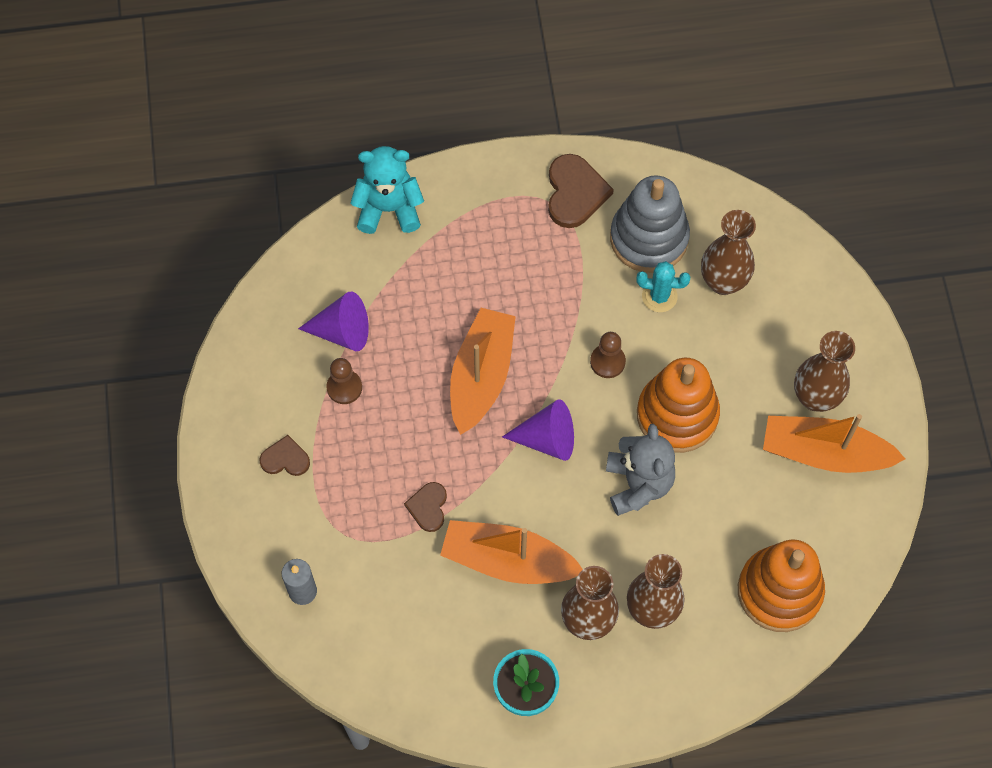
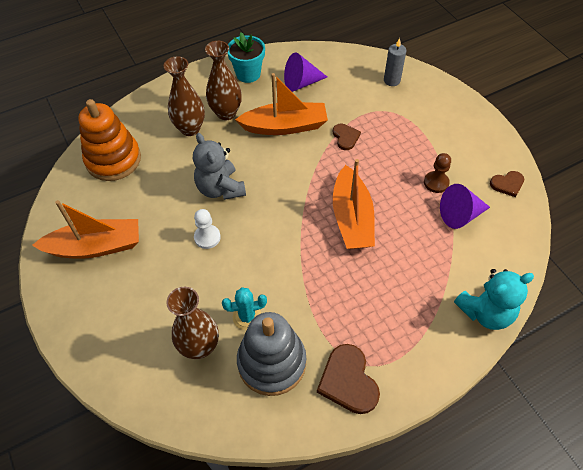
camera: 160 degrees right, 10 degrees down
brown heart [259,435,310,476] -> brown heart moved to [490,171,524,197]
purple cone [502,399,574,461] -> purple cone moved to [284,53,327,92]
brown pawn [590,332,626,378] -> none
orange stacking toy [637,358,720,453] -> white pawn [194,209,221,249]
brown vase [794,331,855,412] -> none

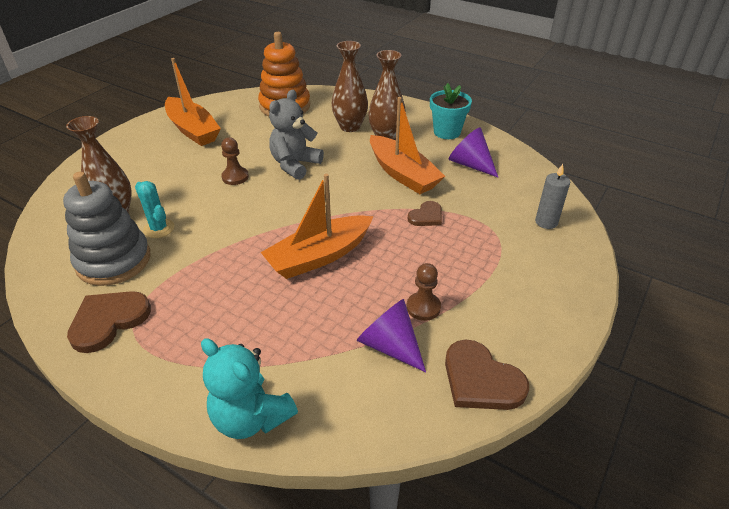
camera: 60 degrees right, 15 degrees down
white pawn [194,209,221,249] -> brown pawn [221,137,249,185]
brown heart [490,171,524,197] -> brown heart [445,340,529,410], size x1.68

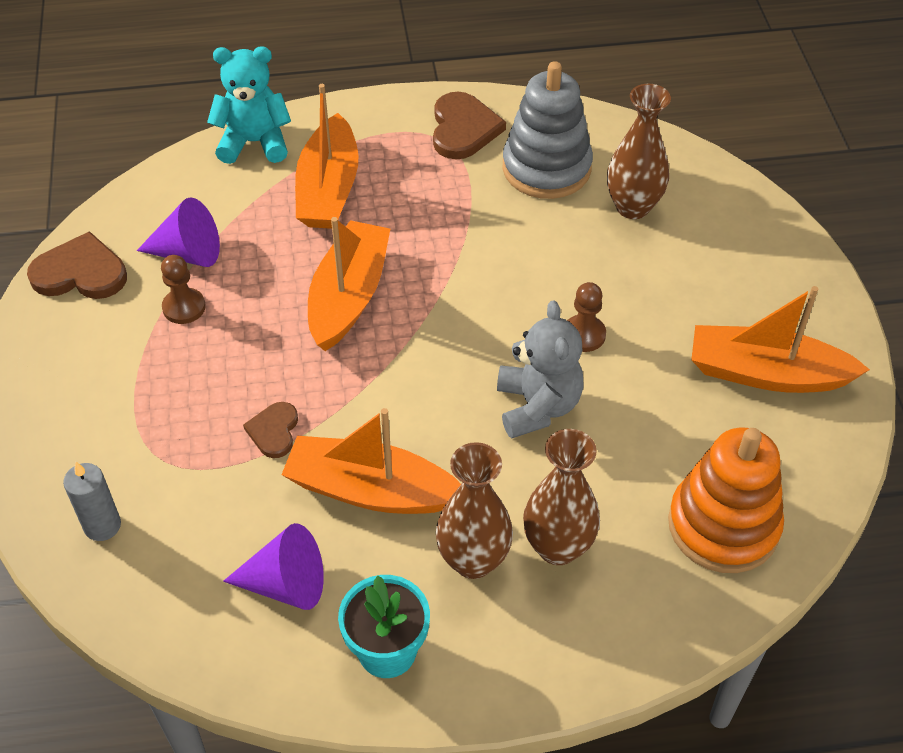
camera: 140 degrees right, 10 degrees up
turquoise cactus [135,181,174,238] -> none
none -> orange boat [295,84,358,229]

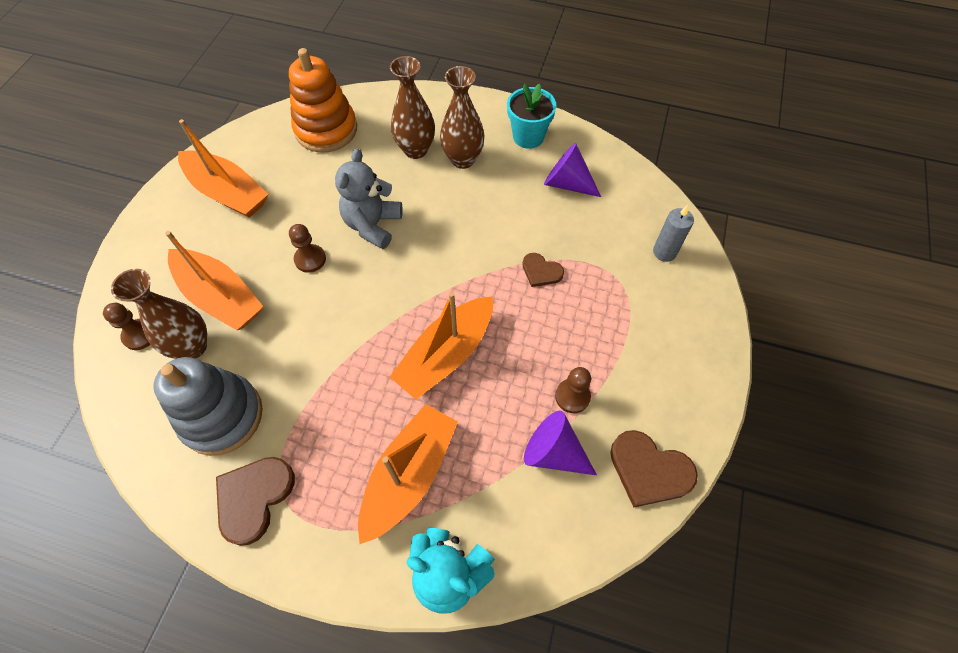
camera: 155 degrees left, 10 degrees up
brown heart [243,402,298,458] -> brown heart turned 90 degrees clockwise [522,253,564,287]
orange boat [281,408,461,514] -> orange boat moved to [165,231,264,330]
none -> brown pawn [103,303,150,350]

